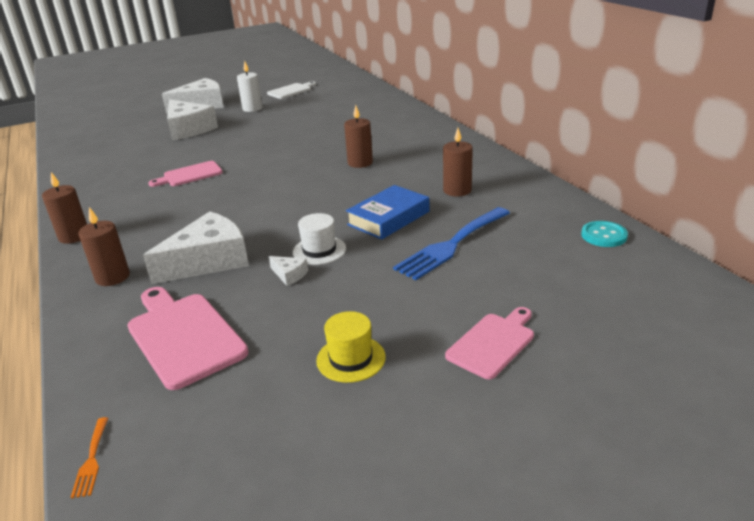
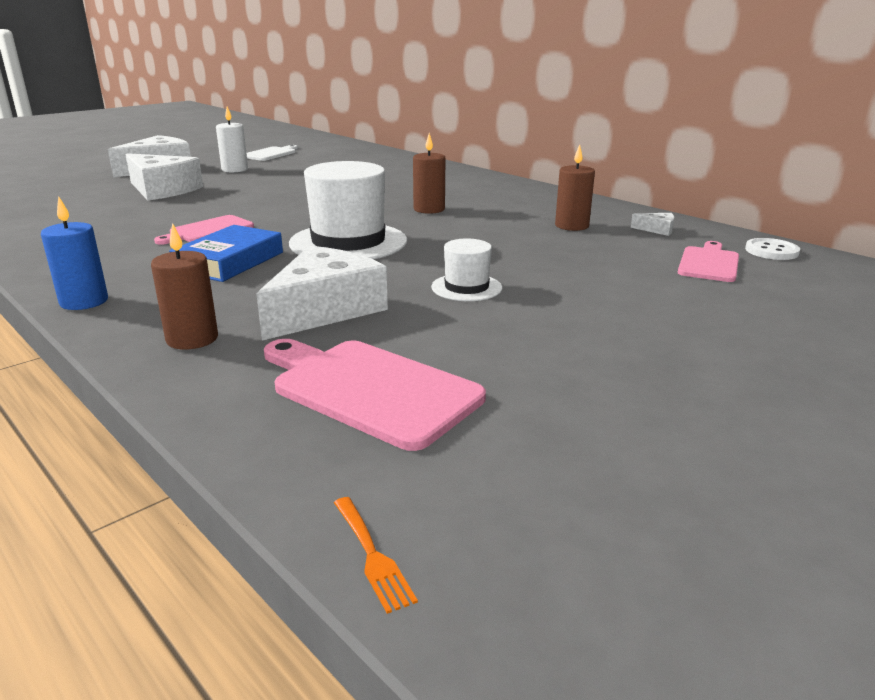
camera: 20 degrees left, 5 degrees down
brown candle [42,172,87,244] -> blue candle [41,196,108,310]
white cheese [269,256,308,286] -> white cheese moved to [631,213,674,236]
yellow hat [316,311,386,383] -> none
blue book [346,185,430,240] -> blue book moved to [169,225,283,282]
blue fork [393,207,510,280] -> none
pink cutting board [445,307,534,379] -> pink cutting board moved to [678,241,739,282]
turquoise button [581,221,628,247] -> white button [745,238,800,260]
none -> white hat [289,161,407,259]

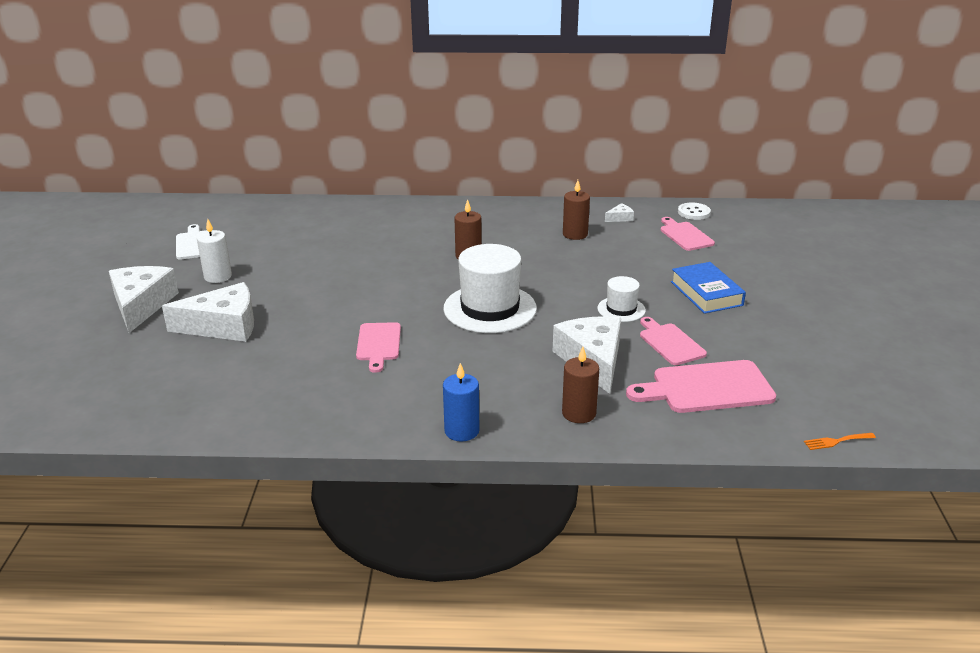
camera: 45 degrees left, 5 degrees up
blue book [169,225,283,282] -> blue book moved to [671,262,746,314]
orange fork [334,497,418,614] -> orange fork turned 150 degrees clockwise [804,433,876,450]
none -> pink cutting board [640,317,707,365]

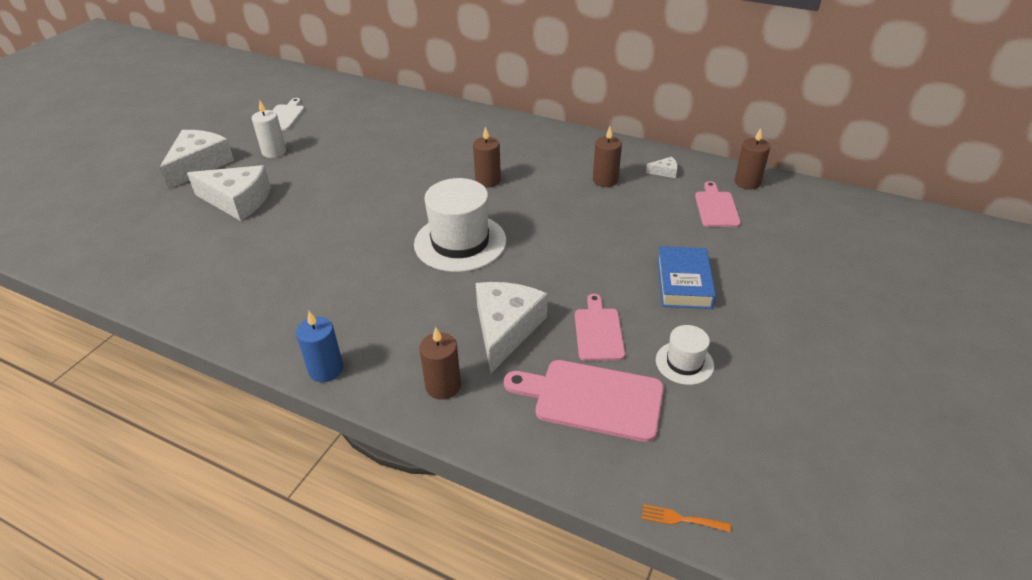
camera: 25 degrees right, 10 degrees up
pink cutting board [356,322,401,373] -> none
white hat [597,276,646,322] -> white hat moved to [656,325,714,385]
white button [678,202,711,220] -> brown candle [734,128,770,190]

